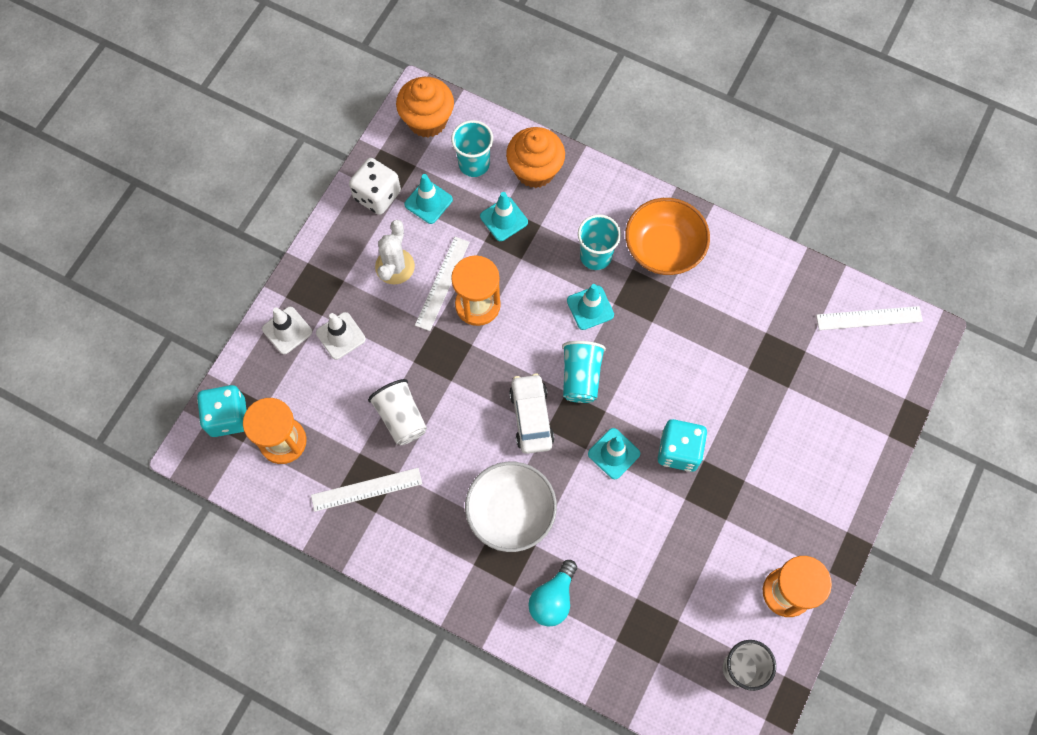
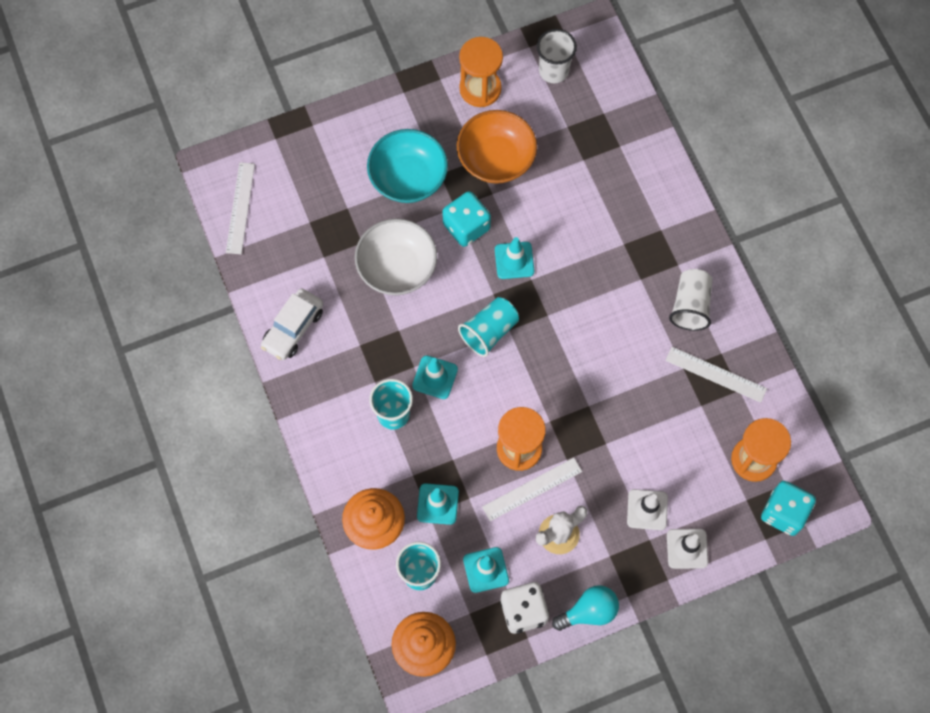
camera: 140 degrees left, 0 degrees up
white cup [368,379,427,445] -> white cup moved to [669,269,713,331]
white bowl [465,462,557,552] -> white bowl moved to [355,219,437,295]
white car [509,373,554,454] -> white car moved to [261,288,323,360]
turquoise light bulb [528,560,577,627] -> turquoise light bulb moved to [552,585,619,631]
orange bowl [625,198,710,275] -> orange bowl moved to [457,110,537,183]
white ruler [816,306,923,330] -> white ruler turned 60 degrees clockwise [226,162,255,254]
none -> turquoise bowl [367,129,448,203]

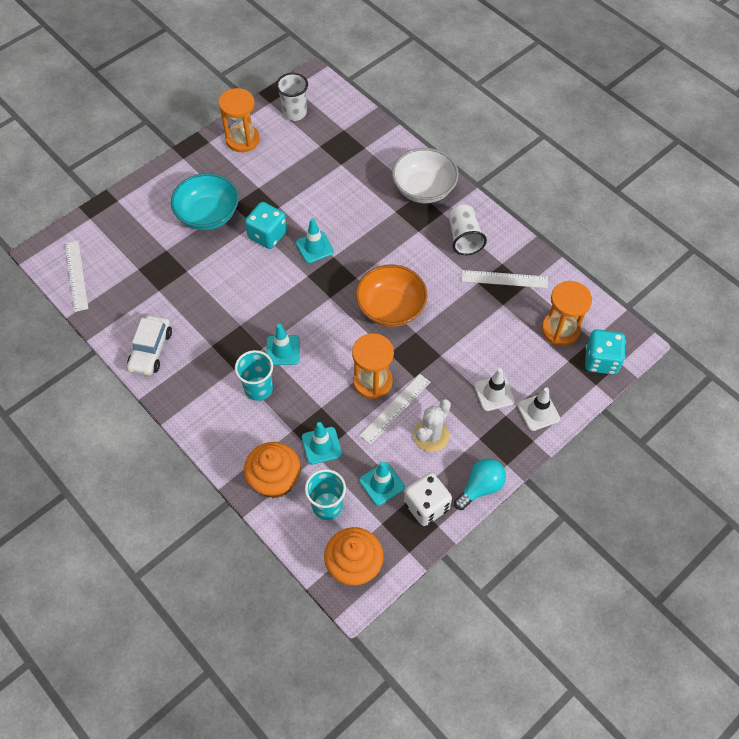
camera: 20 degrees left, 10 degrees down
white bowl [355,219,437,295] -> white bowl moved to [392,148,459,203]
orange bowl [457,110,537,183] -> orange bowl moved to [356,265,427,327]
turquoise cup [458,297,519,357] -> none

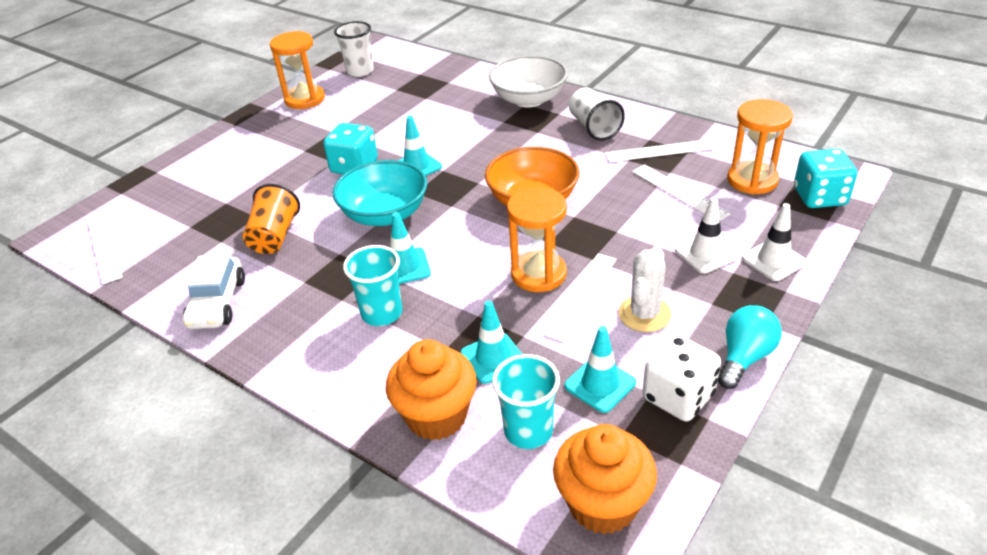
camera: 10 degrees left, 20 degrees down
turquoise bowl [171,173,239,230] -> turquoise bowl moved to [332,160,427,226]
none -> orange cup [243,184,300,254]
none -> white ruler [632,164,730,220]

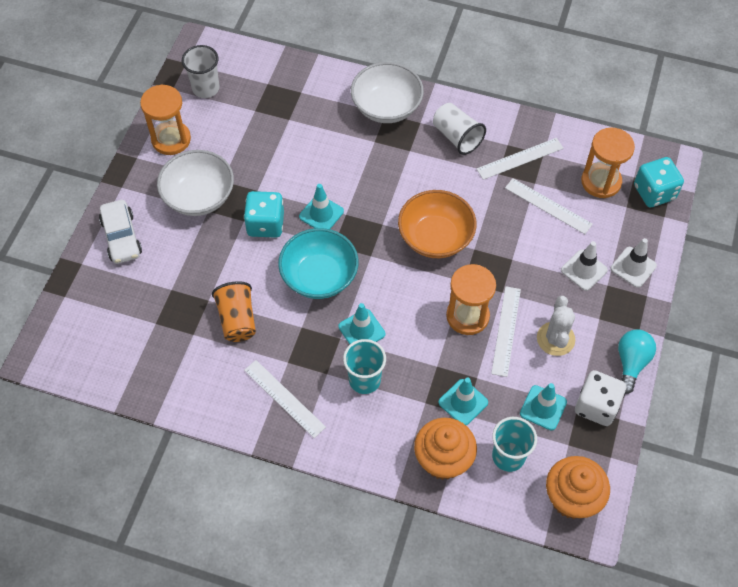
camera: 20 degrees left, 20 degrees up
white ruler [88,215,123,284] -> white ruler moved to [244,360,326,438]
white car [183,254,245,329] -> white car moved to [99,200,142,264]
none -> white bowl [157,150,234,216]

